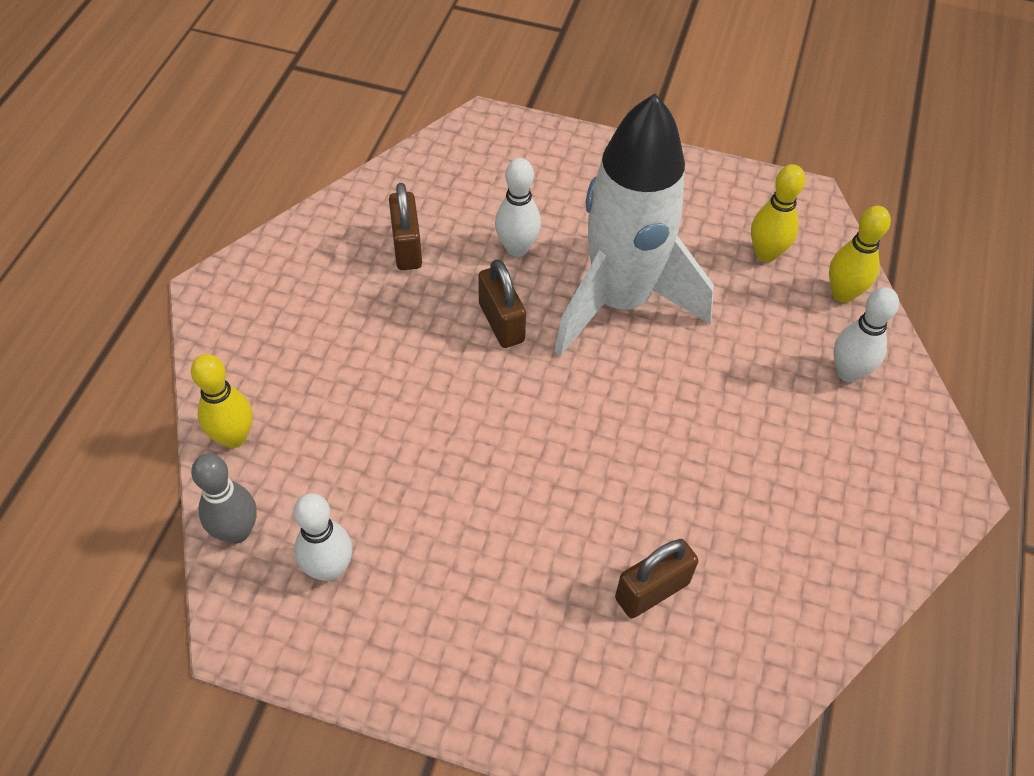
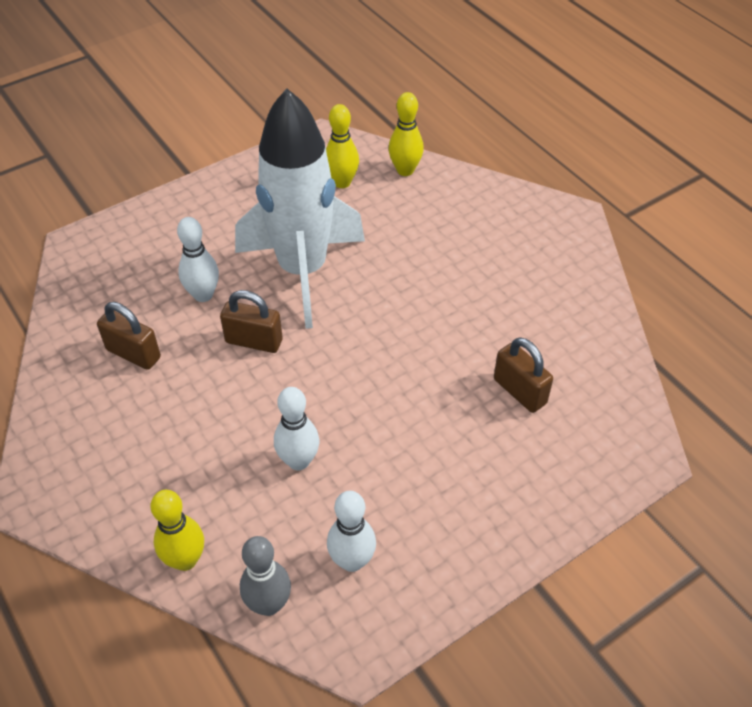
camera: 50 degrees left, 5 degrees down
brown padlock [615,539,698,618] -> brown padlock turned 45 degrees counterclockwise [494,337,553,413]
white bowling pin [834,287,899,382] -> white bowling pin moved to [274,387,319,470]

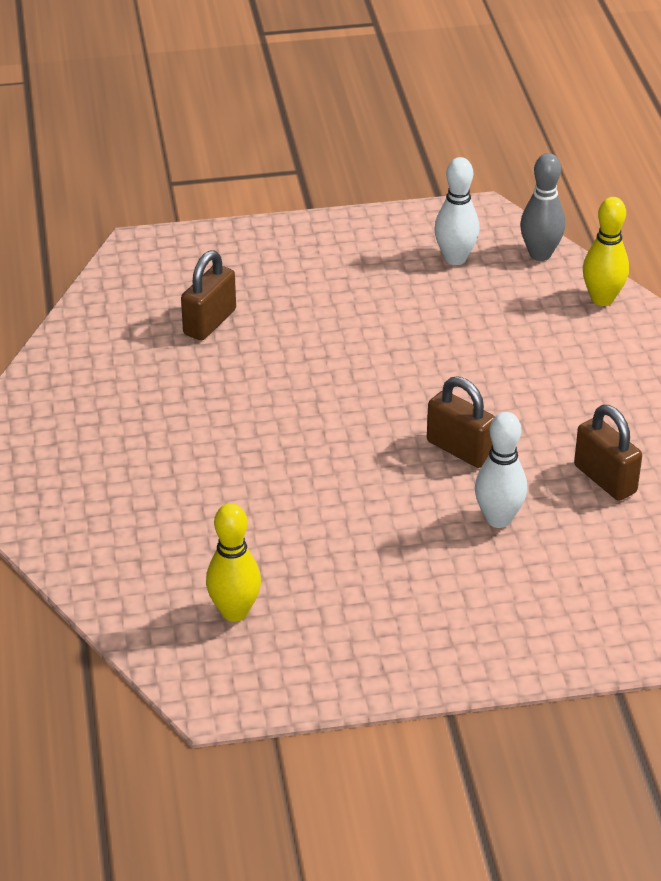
camera: 155 degrees left, 10 degrees down
white rocket [235,88,365,329] -> none
white bowling pin [274,387,319,470] -> none
yellow bowling pin [388,92,424,176] -> none
brown padlock [494,337,553,413] -> brown padlock turned 45 degrees clockwise [181,250,236,340]

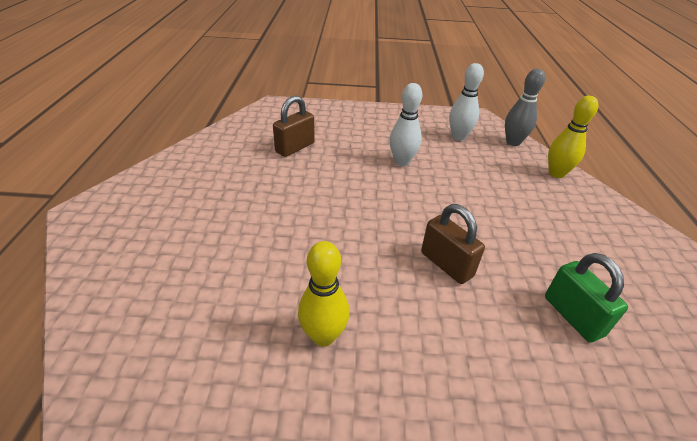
camera: 10 degrees right, 0 degrees up
yellow bowling pin [206,503,261,622] -> yellow bowling pin moved to [298,241,349,347]
white bowling pin [475,412,527,528] -> white bowling pin moved to [390,83,422,166]
brown padlock [574,405,642,501] -> green padlock [545,253,628,343]

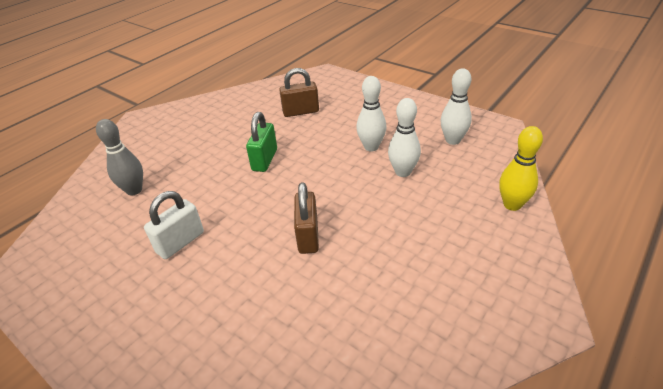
camera: 40 degrees right, 0 degrees up
yellow bowling pin [298,241,349,347] -> white padlock [144,191,204,259]
grey bowling pin [505,69,545,146] -> grey bowling pin moved to [96,119,143,196]
green padlock [545,253,628,343] -> green padlock moved to [246,112,277,172]
none -> white bowling pin [388,98,421,177]

